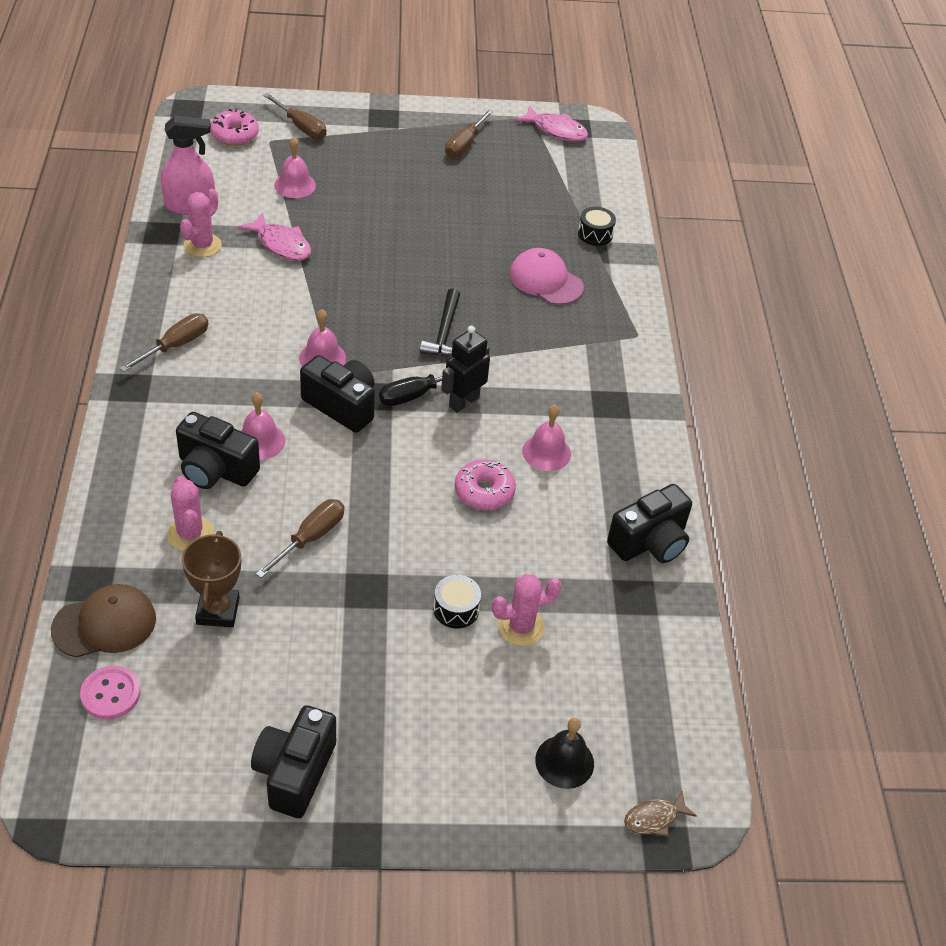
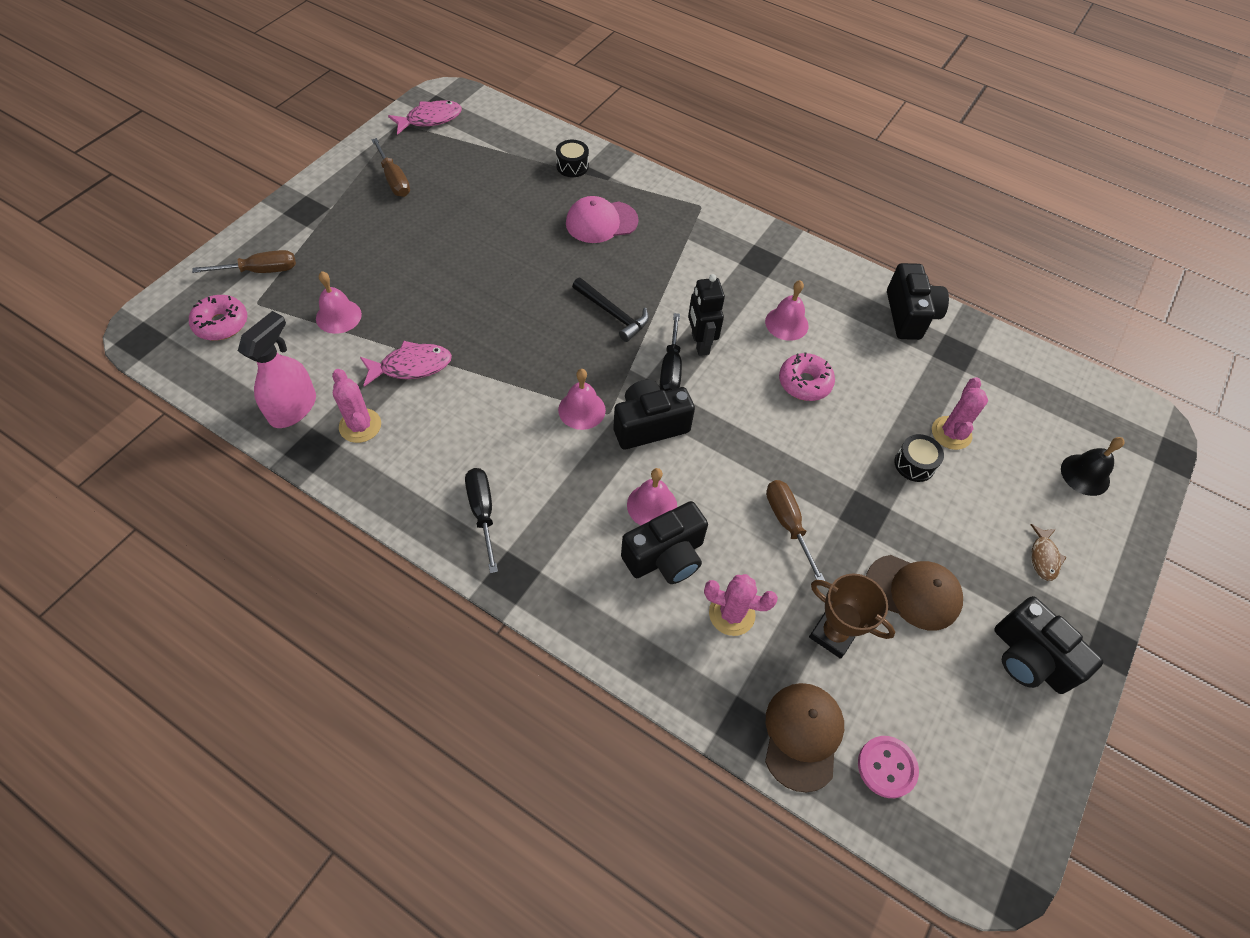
camera: 55 degrees left, 10 degrees up
brown screwdriver [120,313,209,372] -> black screwdriver [465,468,498,574]
brown fish [624,790,696,837] -> brown fish moved to [1030,524,1067,581]
none -> brown cap [866,555,963,630]

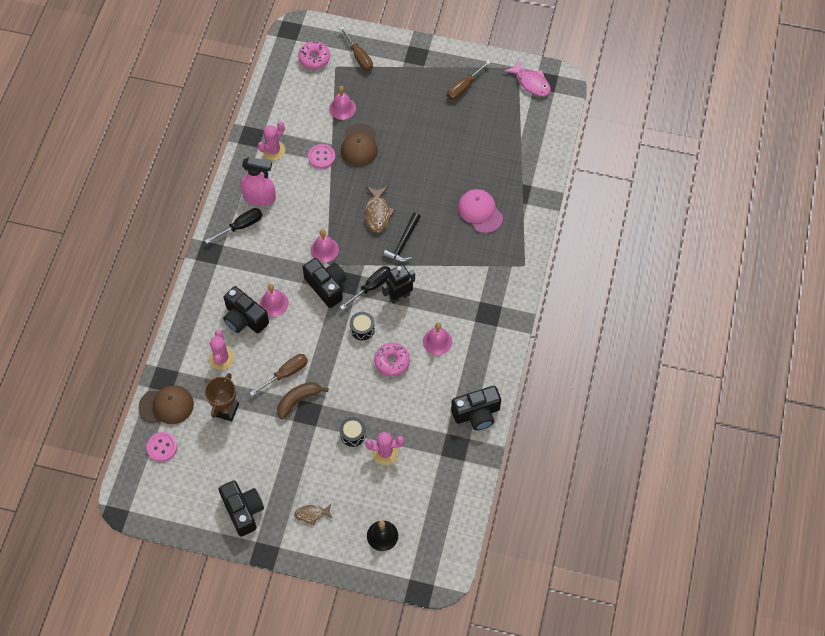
camera: 75 degrees right, 5 degrees up
pink spray bottle [238,311,316,428] -> pink spray bottle moved to [241,157,276,206]
pink fish [360,341,452,387] -> pink button [308,144,335,169]
black drum [556,140,589,177] -> black drum moved to [350,312,375,340]
black screwdriver [660,313,682,391] -> black screwdriver turned 150 degrees clockwise [340,266,391,310]
brown cap [866,555,963,630] -> brown cap moved to [341,124,378,166]
black camera [994,596,1103,694] -> black camera turned 120 degrees clockwise [219,481,264,537]
none -> brown banana [277,382,328,419]
none -> brown fish [365,187,395,233]

